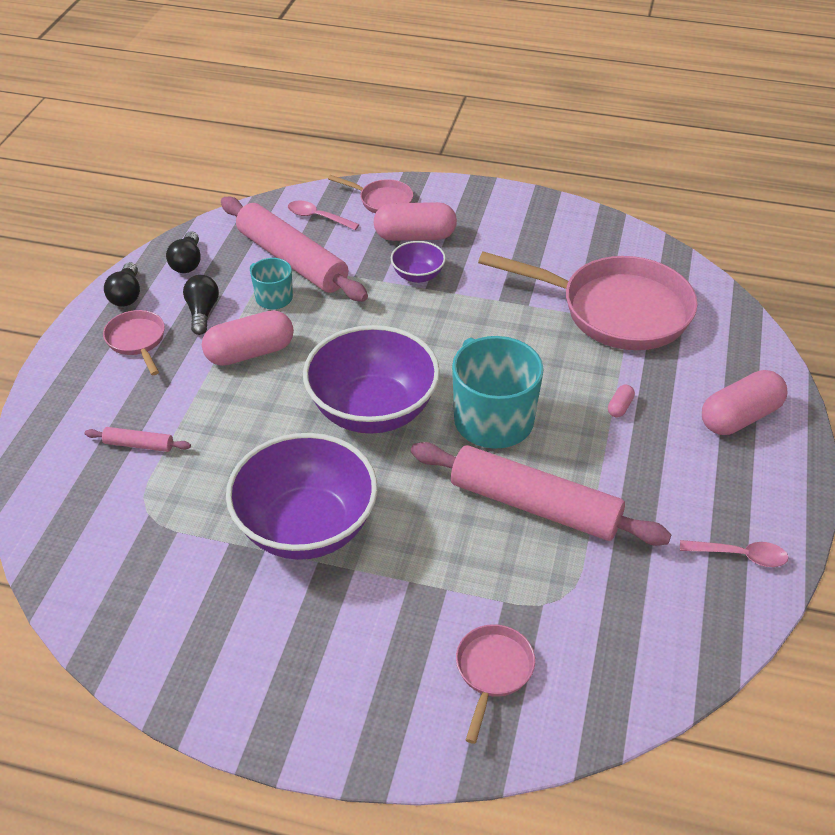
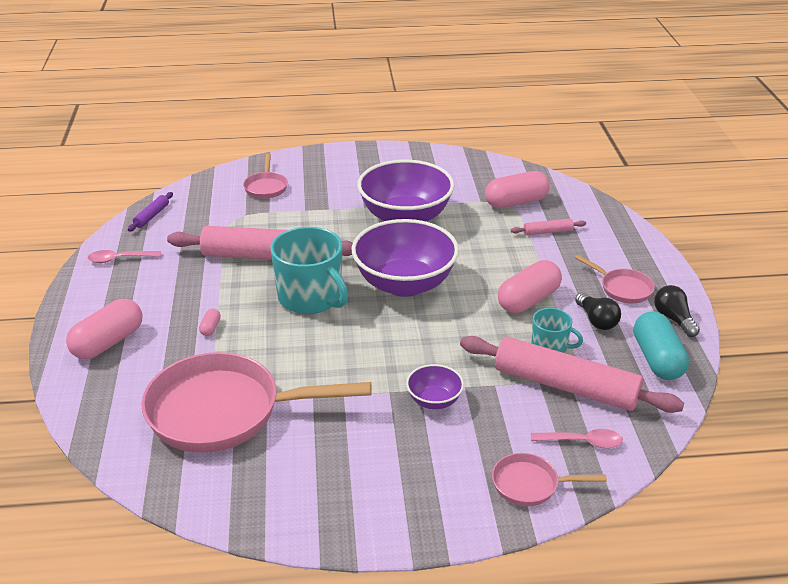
camera: 160 degrees right, 10 degrees down
black light bulb [166,231,201,273] -> turquoise capsule [634,311,689,380]
pink capsule [373,202,457,241] -> pink capsule moved to [485,171,550,208]
none -> purple rolling pin [128,192,173,232]

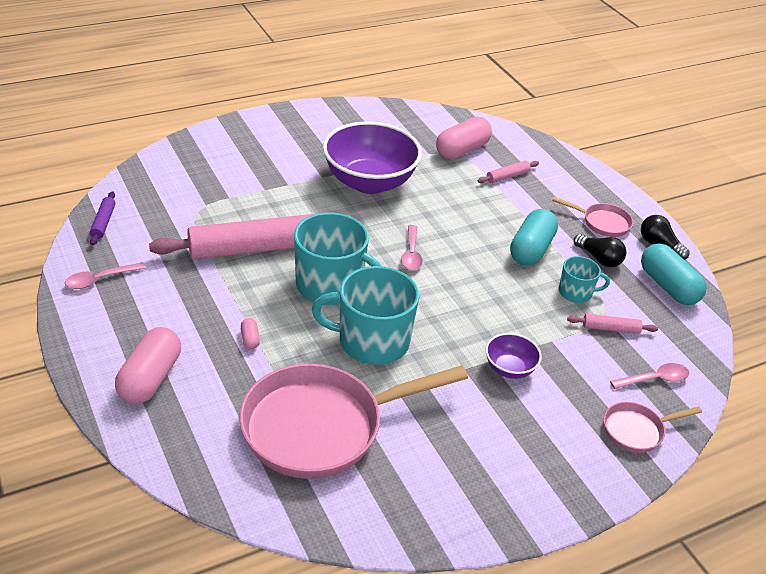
camera: 25 degrees left, 5 degrees up
pink pan [243,154,288,199] -> none
purple bowl [352,219,459,297] -> pink spoon [401,225,423,270]
pink rolling pin [460,336,684,413] -> pink rolling pin [567,314,658,334], size x0.42
pink capsule [498,260,562,313] -> turquoise capsule [510,209,558,266]
none -> turquoise mug [312,266,419,365]

